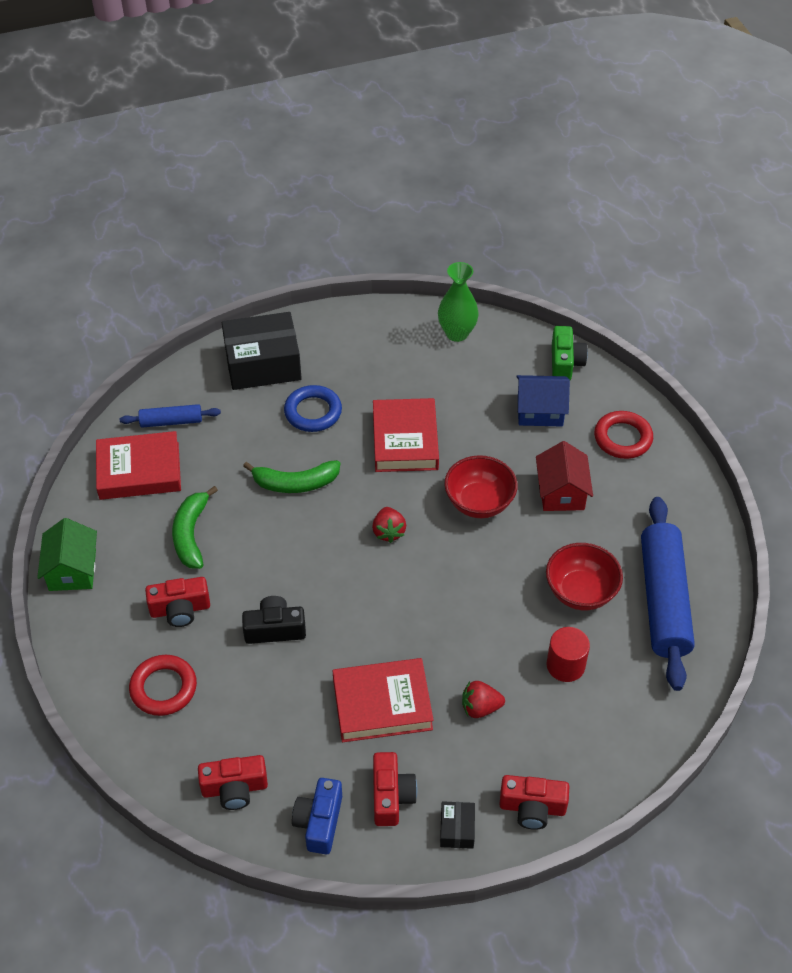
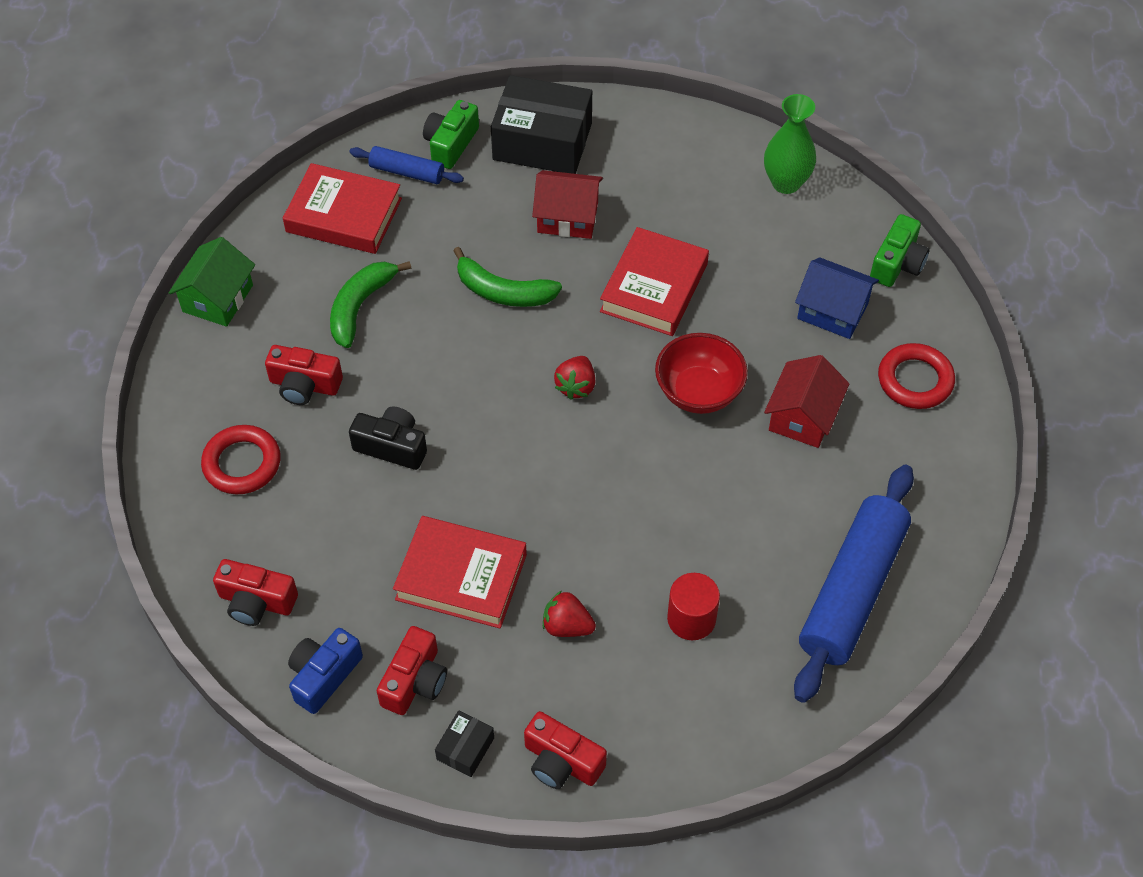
camera: 25 degrees right, 5 degrees up
blue ring [284,385,342,432] -> red house [532,170,603,239]
red bowl [546,543,623,610] -> none
none -> green camera [423,100,479,169]

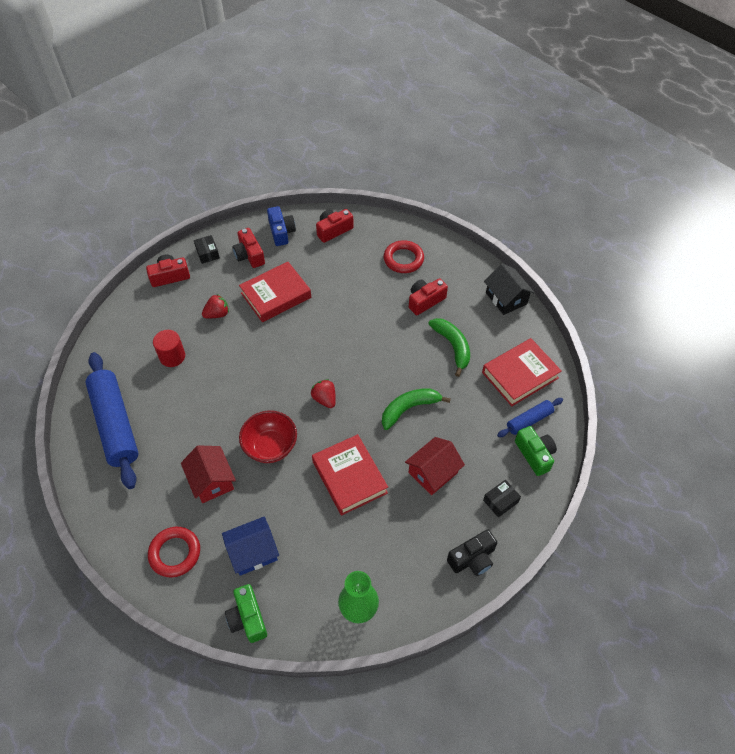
camera: 130 degrees right, 0 degrees up
green house [169,237,255,327] -> black house [484,264,535,315]
black camera [349,406,427,470] -> black camera moved to [447,530,497,576]
black box [491,75,592,174] -> black box [483,480,521,518], size x0.44

